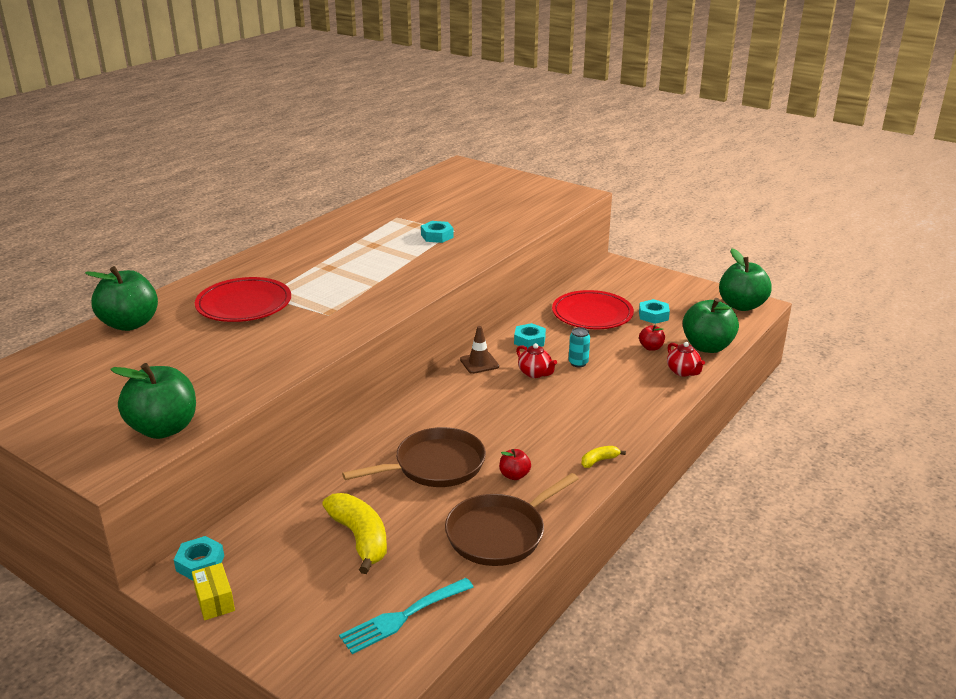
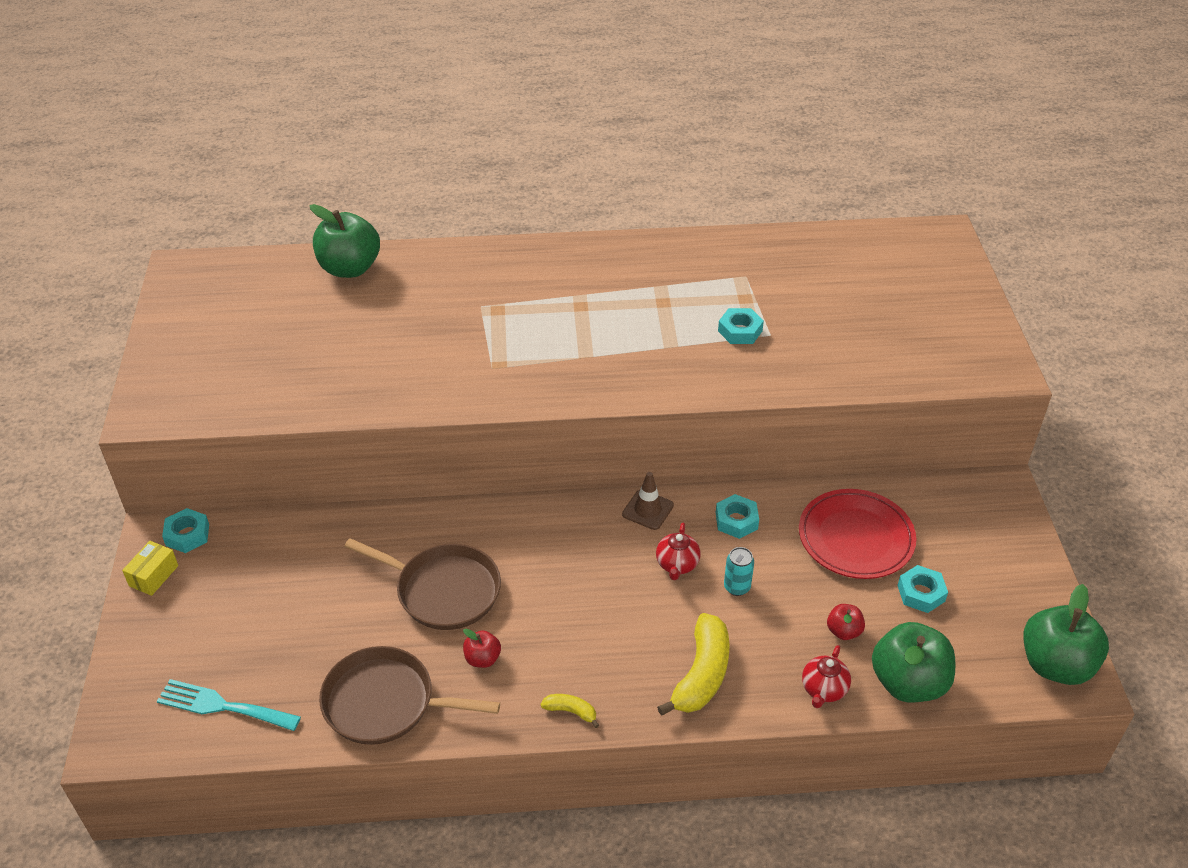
camera: 50 degrees right, 15 degrees up
green apple [110,363,196,439] -> none
red plate [195,277,291,322] -> none
yellow banana [322,493,387,574] -> yellow banana moved to [657,613,730,716]

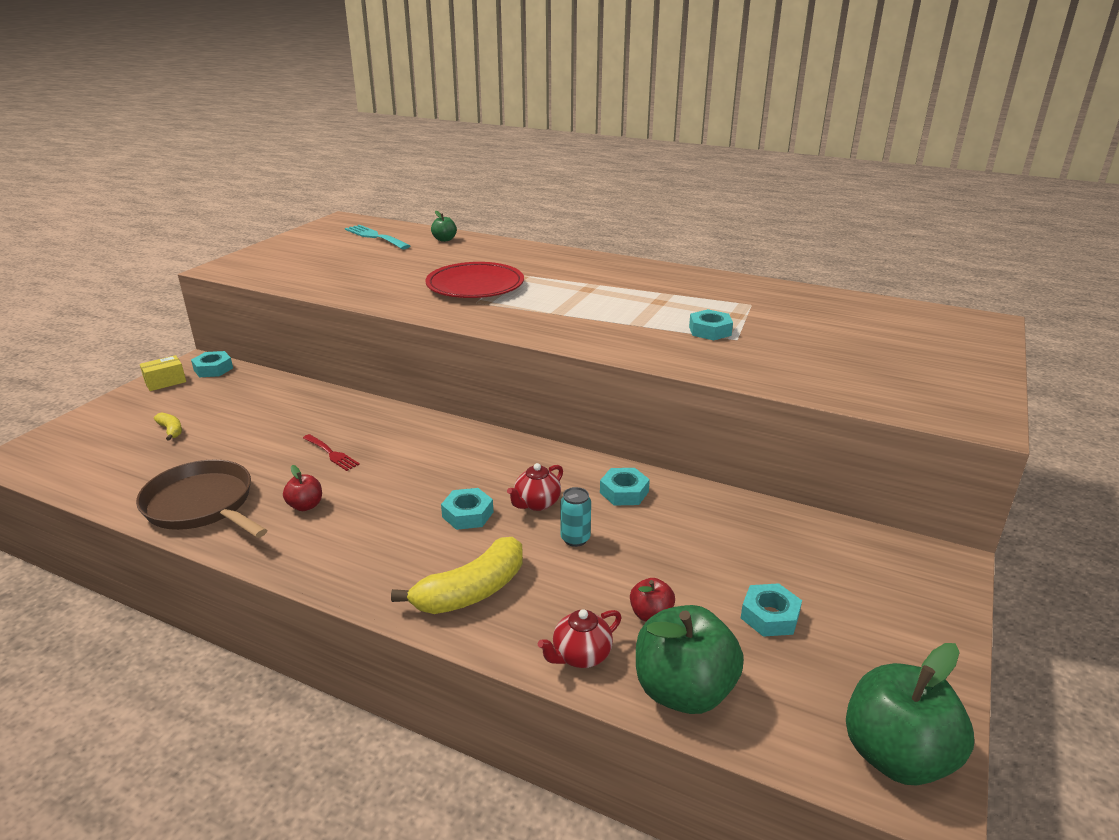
camera: 30 degrees right, 15 degrees down
turquoise fork [157,679,301,731] -> turquoise fork moved to [345,225,410,249]
green apple [310,204,380,278] -> green apple [431,211,457,242], size x0.48
brown pan [344,538,501,630] -> red fork [303,434,360,471]
yellow banana [540,694,599,728] -> yellow banana moved to [154,412,182,441]
brown traffic cone [622,472,674,530] -> none
red plate [799,489,916,579] -> red plate moved to [425,262,524,298]
none -> turquoise nut [441,488,493,530]

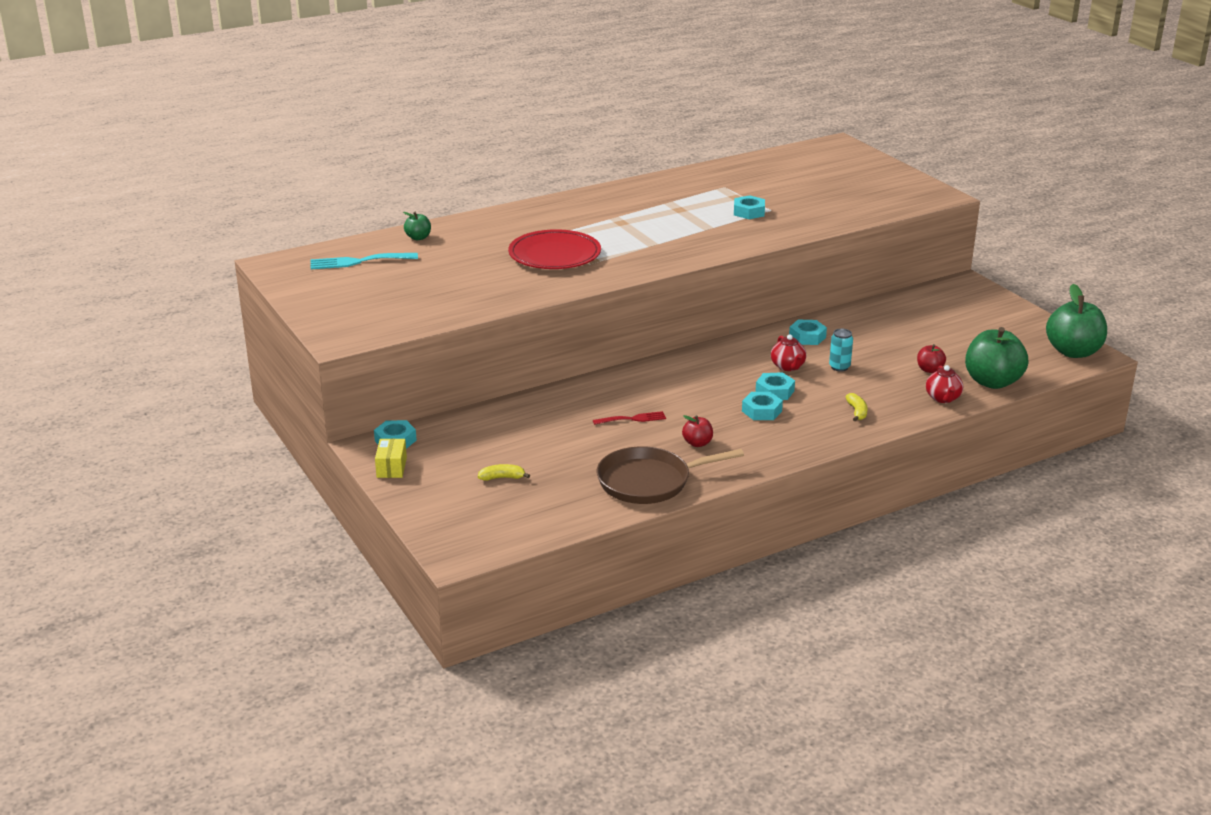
camera: 55 degrees left, 0 degrees up
yellow banana [391,537,523,614] -> yellow banana [845,393,868,421], size x0.48
turquoise nut [741,583,802,637] -> turquoise nut moved to [742,392,783,420]

